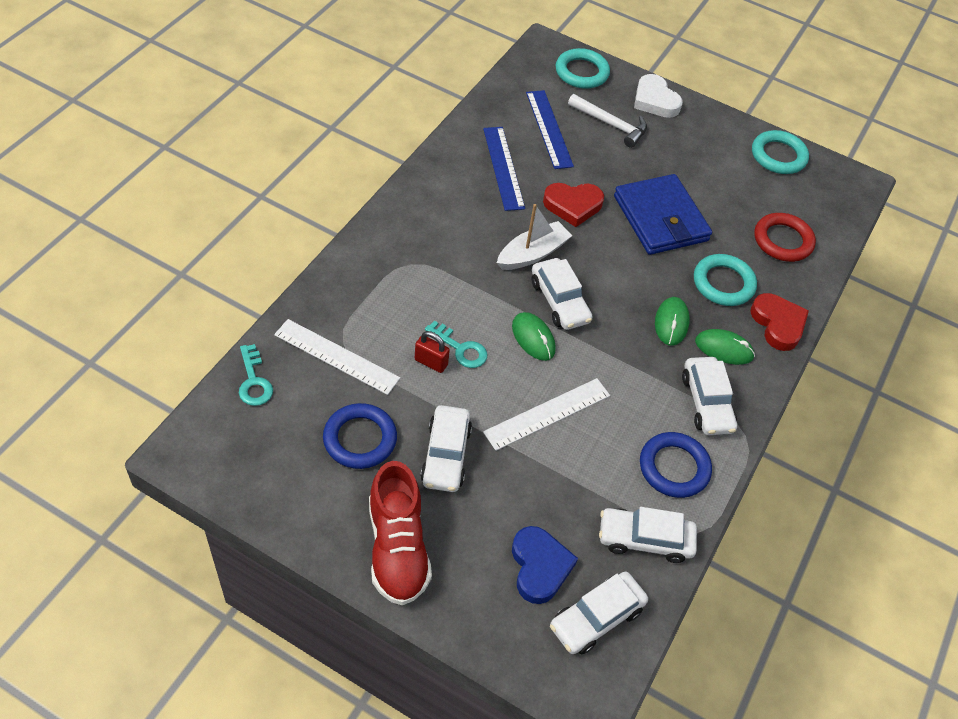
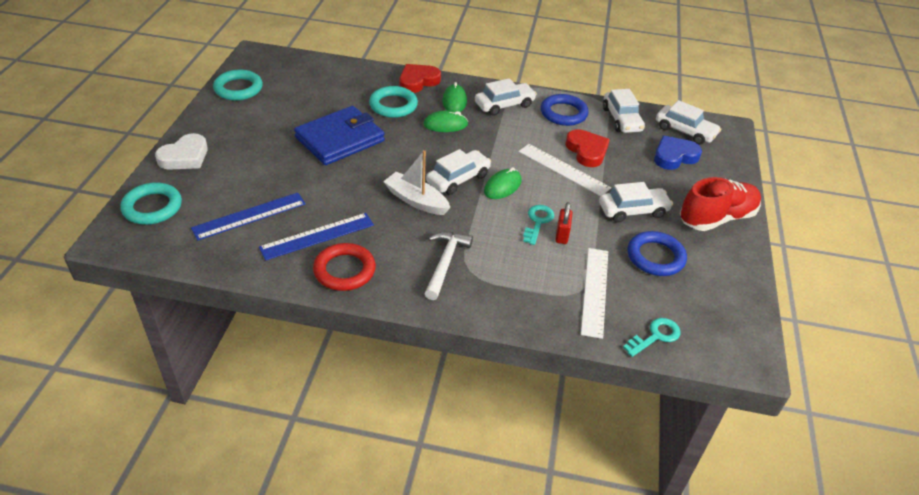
camera: 105 degrees left, 10 degrees down
red heart [543,183,604,227] -> red heart moved to [565,129,610,167]
white hammer [568,94,647,148] -> white hammer moved to [424,232,473,300]
red ring [754,213,816,262] -> red ring moved to [313,243,376,291]

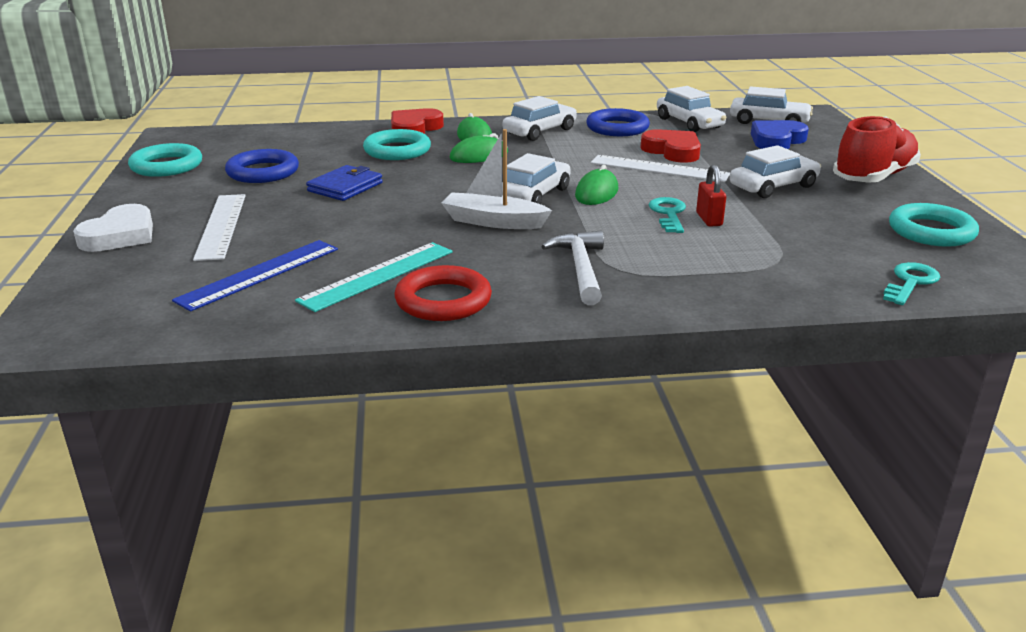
camera: 15 degrees left, 15 degrees down
turquoise ring [120,182,182,225] -> turquoise ring moved to [889,203,979,247]
blue ruler [259,213,374,260] -> turquoise ruler [295,242,453,312]
blue wallet [294,106,385,165] -> blue wallet [306,165,383,201], size x0.58
white ruler [581,248,608,339] -> white ruler moved to [193,194,246,261]
blue ring [628,231,687,276] -> blue ring moved to [225,149,299,183]

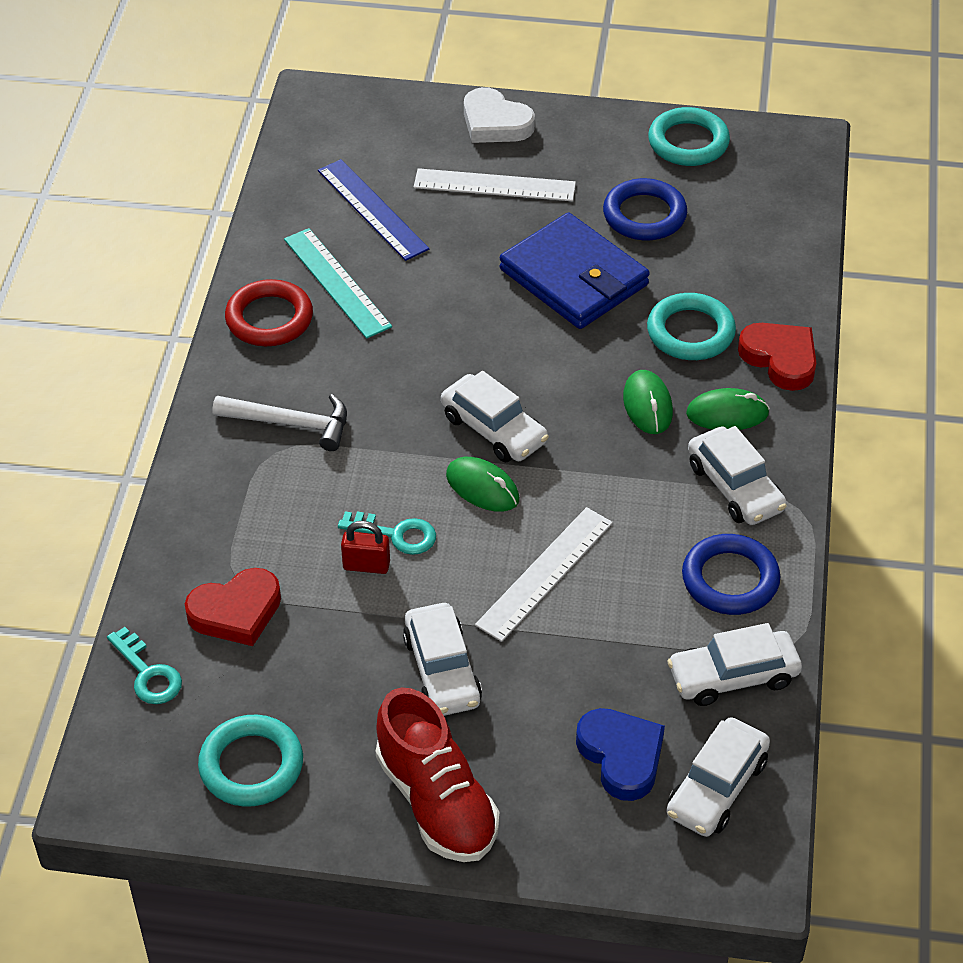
camera: 105 degrees right, 20 degrees up
blue wallet [306,165,383,201] -> blue wallet [500,213,650,329], size x1.72
white boat [442,129,552,229] -> none
red heart [640,129,701,163] -> red heart moved to [185,568,281,646]

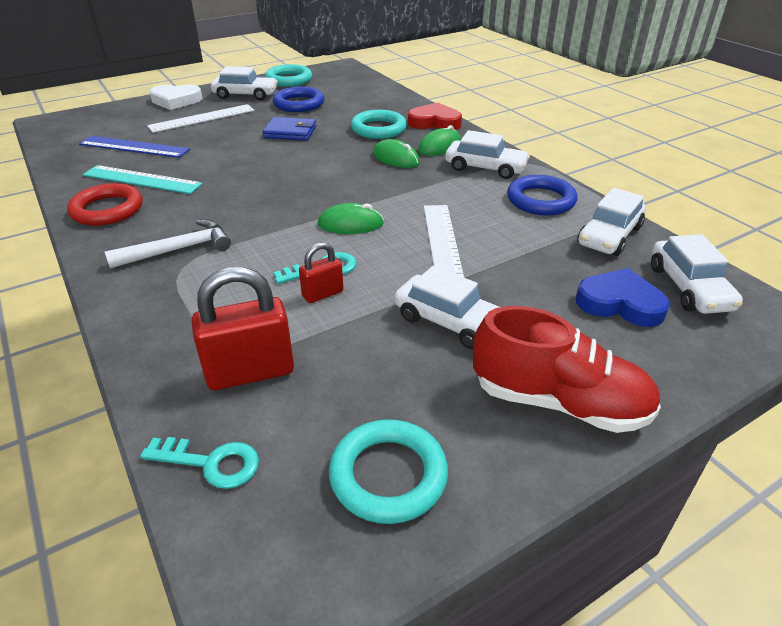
camera: 40 degrees left, 10 degrees down
red heart [185,568,281,646] -> red padlock [191,267,294,390]
white car [441,371,549,462] -> white car moved to [211,66,278,100]
blue wallet [500,213,650,329] -> blue wallet [263,117,316,141], size x0.58

